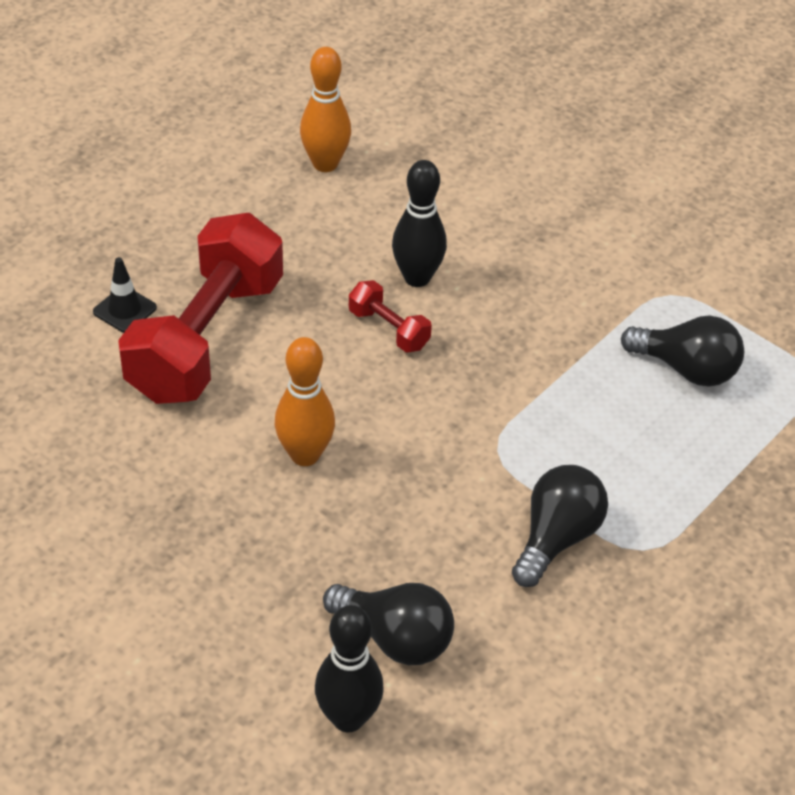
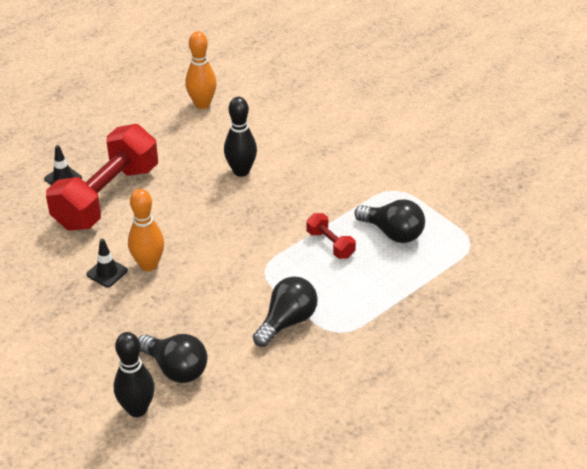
camera: 10 degrees right, 5 degrees down
red dumbbell [349,280,432,352] -> red dumbbell moved to [306,213,356,259]
none -> black traffic cone [87,239,128,287]

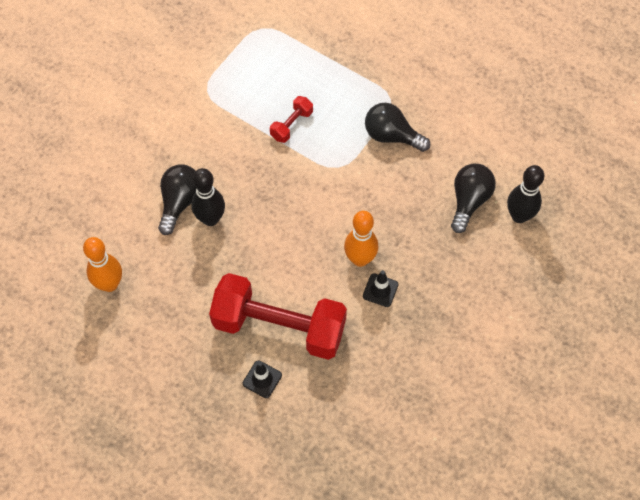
camera: 105 degrees left, 20 degrees up
black light bulb [355,199,425,243] -> black light bulb moved to [158,165,196,235]

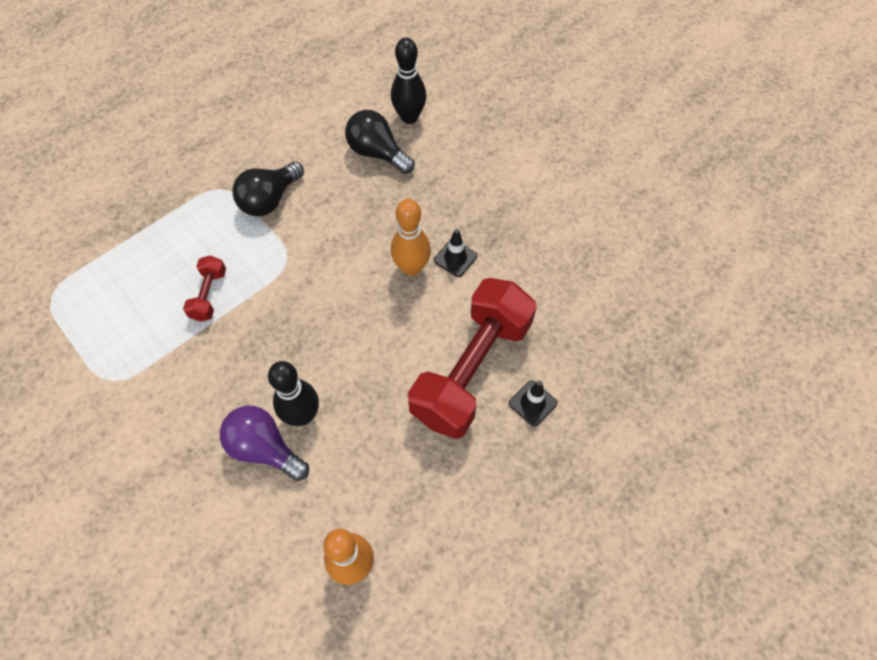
camera: 75 degrees left, 0 degrees up
black light bulb [158,165,196,235] -> purple light bulb [220,406,309,481]
red dumbbell [270,96,313,143] -> red dumbbell turned 45 degrees clockwise [183,256,226,322]

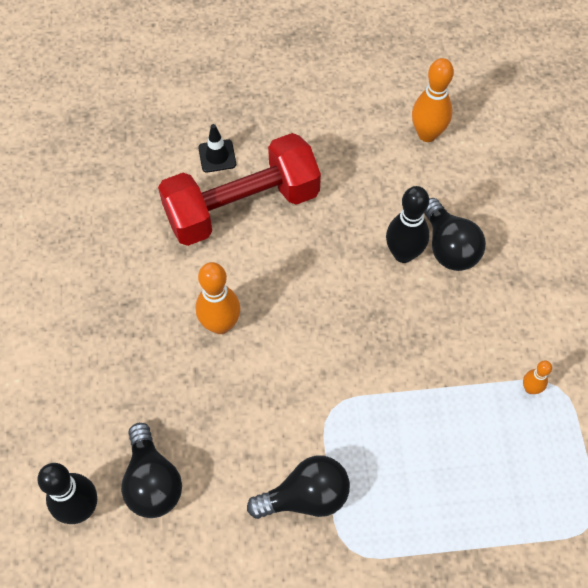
camera: 145 degrees left, 0 degrees up
red dumbbell [183,256,226,322] -> none
purple light bulb [220,406,309,481] -> black light bulb [424,198,486,271]
black traffic cone [434,229,477,277] -> none
none -> orange bowling pin [523,360,552,394]

